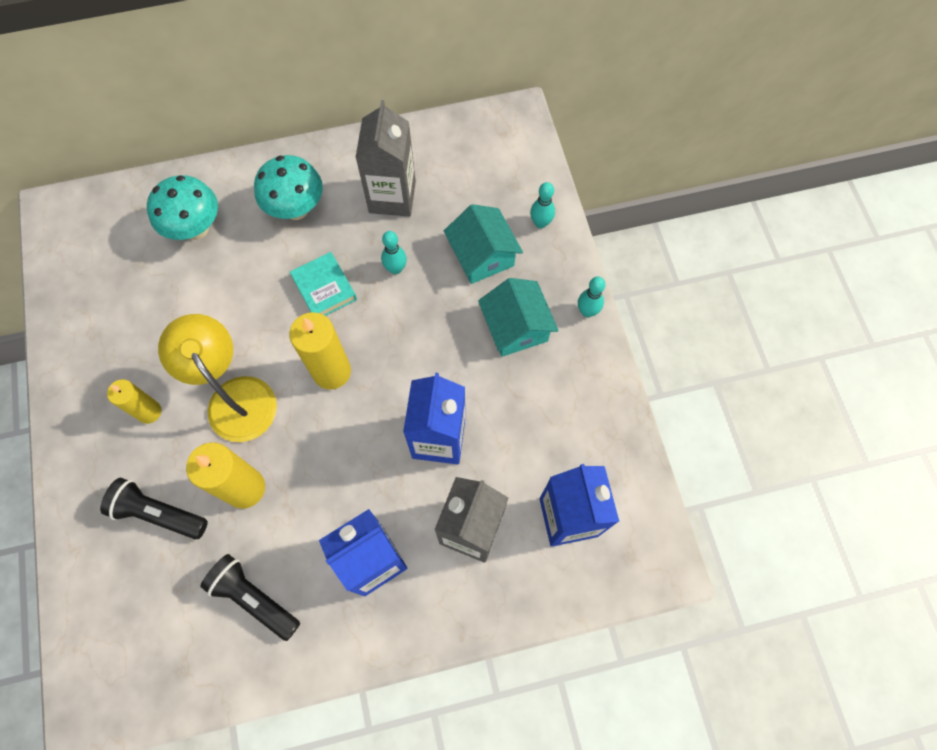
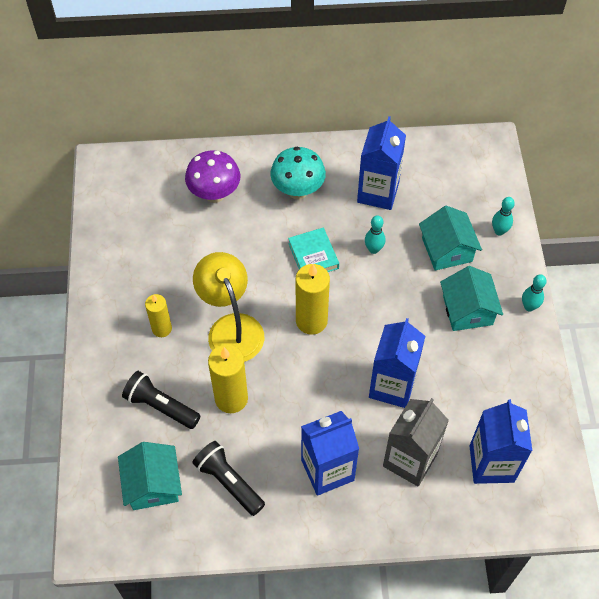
camera: 10 degrees right, 10 degrees down
turquoise mushroom [147,175,218,240] -> purple mushroom [185,150,240,203]
grey carton [355,100,416,217] -> blue carton [357,116,406,210]
none -> turquoise house [118,442,182,510]

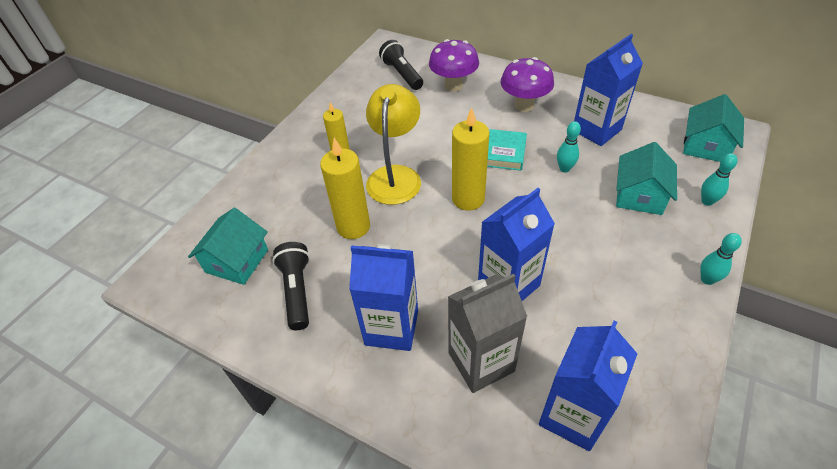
camera: 35 degrees right, 10 degrees down
black flashlight [122,371,200,429] -> black flashlight moved to [379,40,423,90]
turquoise mushroom [270,147,326,199] -> purple mushroom [501,57,554,112]
turquoise house [440,266,503,331] -> turquoise house moved to [683,94,744,162]

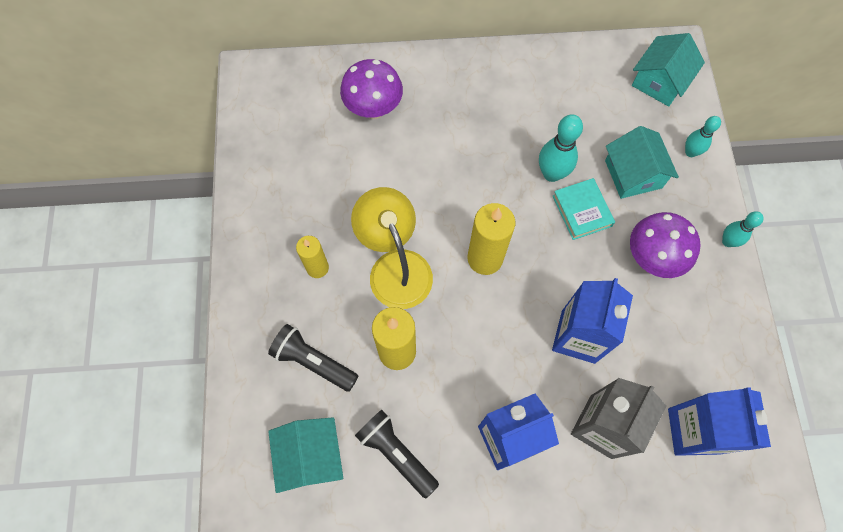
camera: 35 degrees left, 20 degrees up
black flashlight [379,40,423,90] -> black flashlight moved to [268,324,358,392]
turquoise book [487,129,527,171] -> turquoise book moved to [553,178,615,240]
purple mushroom [501,57,554,112] -> purple mushroom moved to [630,212,701,278]
turquoise bowling pin [557,121,581,173] -> turquoise bowling pin [539,114,583,182], size x1.60
blue carton [574,34,643,146] -> none
turquoise house [683,94,744,162] -> turquoise house turned 45 degrees clockwise [632,33,705,107]

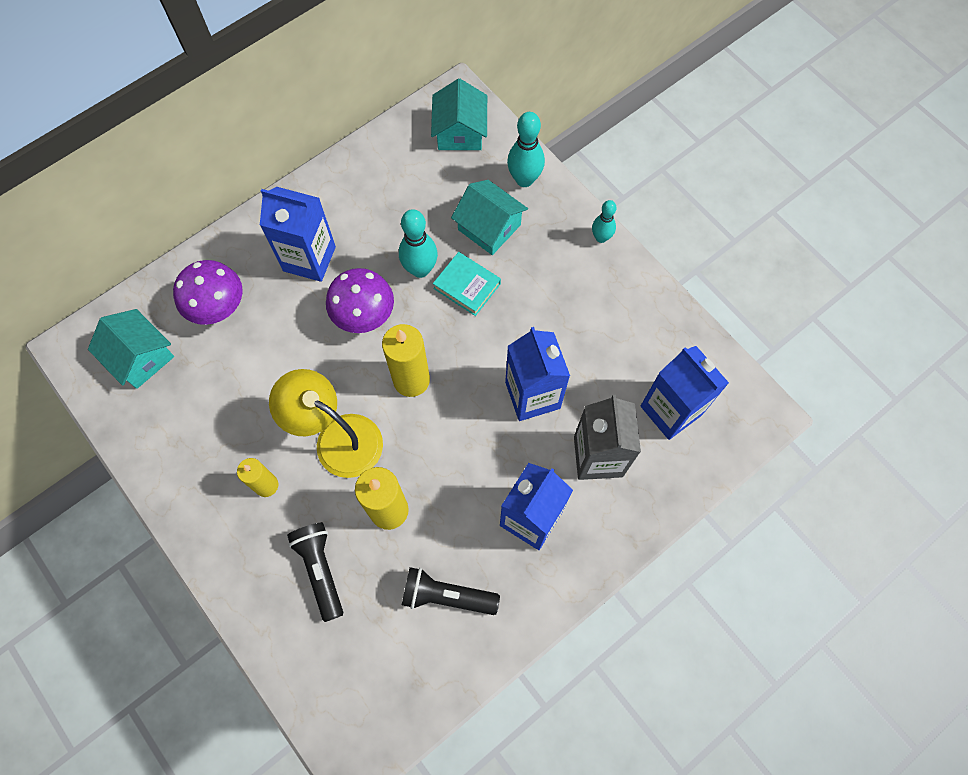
camera: 35 degrees left, 0 degrees up
black flashlight [268,324,358,392] -> black flashlight turned 75 degrees clockwise [287,522,343,622]
turquoise house [268,417,343,493] -> turquoise house moved to [88,309,174,389]
purple mushroom [630,212,701,278] -> purple mushroom moved to [326,268,394,333]
turquoise bowling pin [685,116,721,157] -> turquoise bowling pin [507,112,545,187], size x1.60
none -> blue carton [260,187,336,282]

